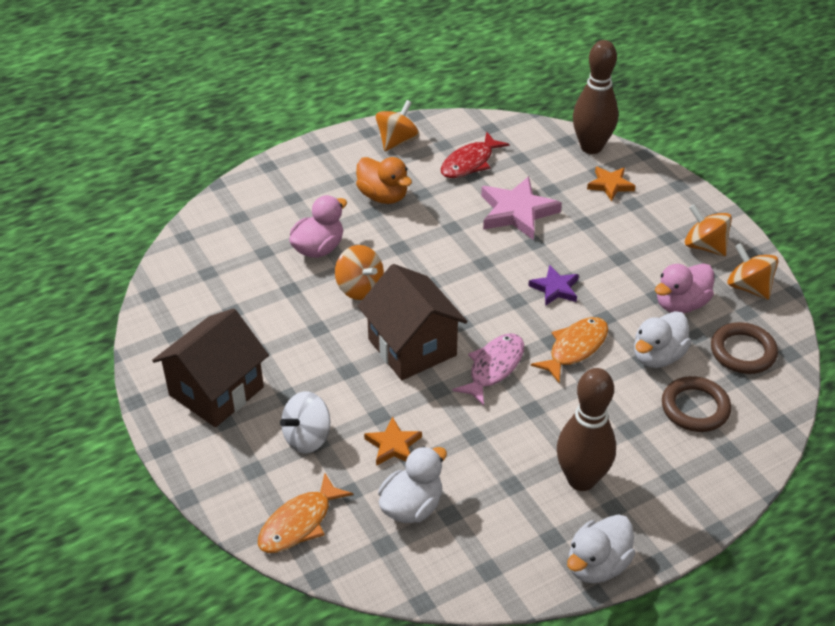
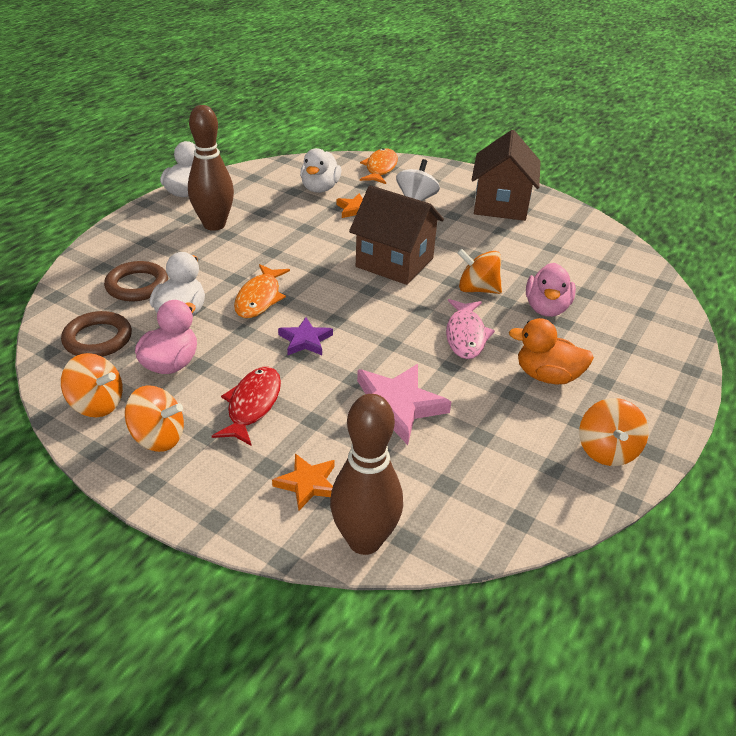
camera: 150 degrees right, 5 degrees down
red fish [441,132,510,178] -> red fish moved to [212,367,281,446]
pink fish [452,333,524,406] -> pink fish moved to [446,299,495,359]

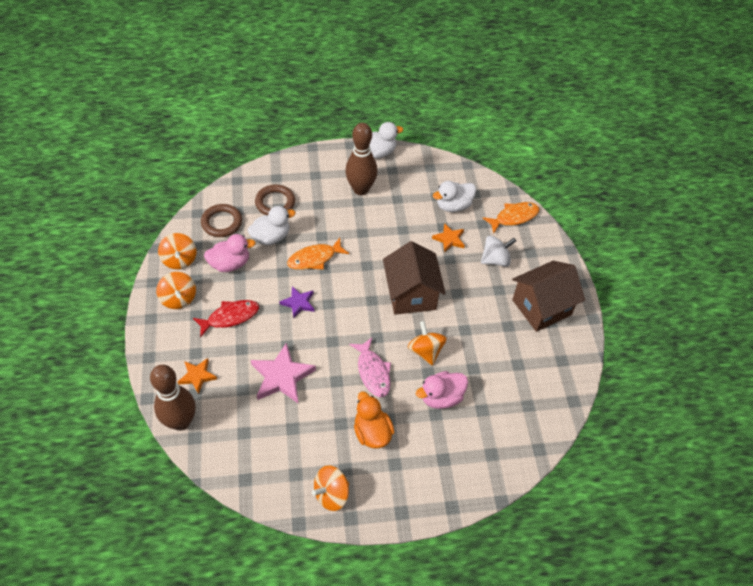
camera: 50 degrees right, 15 degrees up
pink fish [446,299,495,359] -> pink fish turned 75 degrees counterclockwise [349,338,391,397]

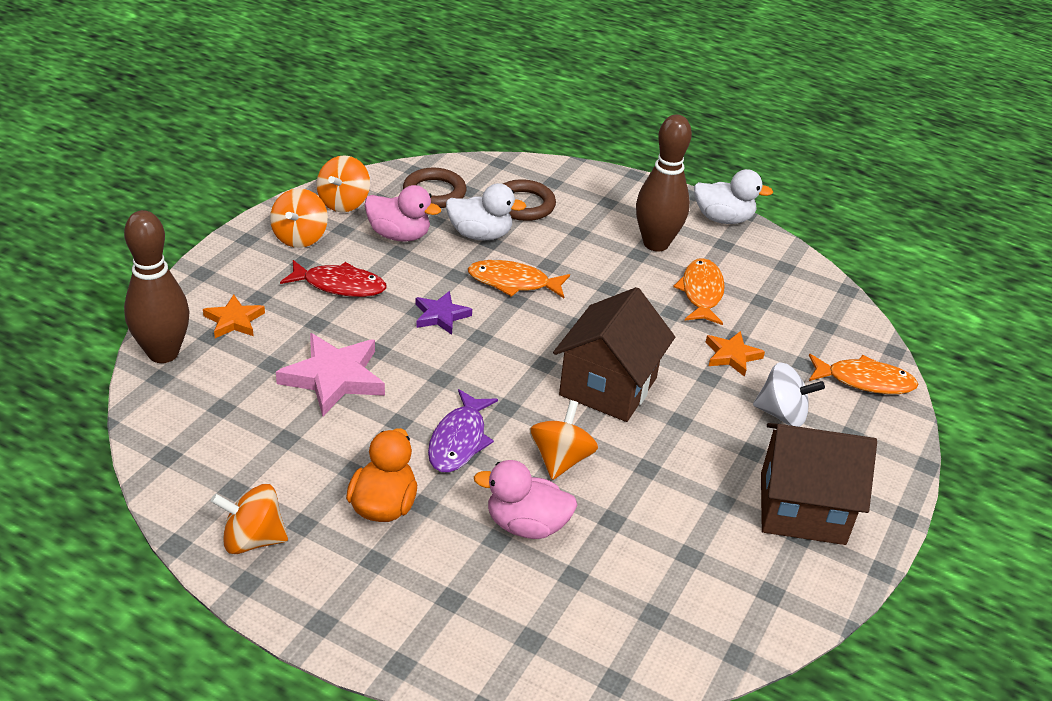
camera: 35 degrees right, 15 degrees down
pink fish [349,338,391,397] -> purple fish [428,389,498,472]
white duck [433,181,476,212] -> none
none -> orange fish [673,258,725,325]

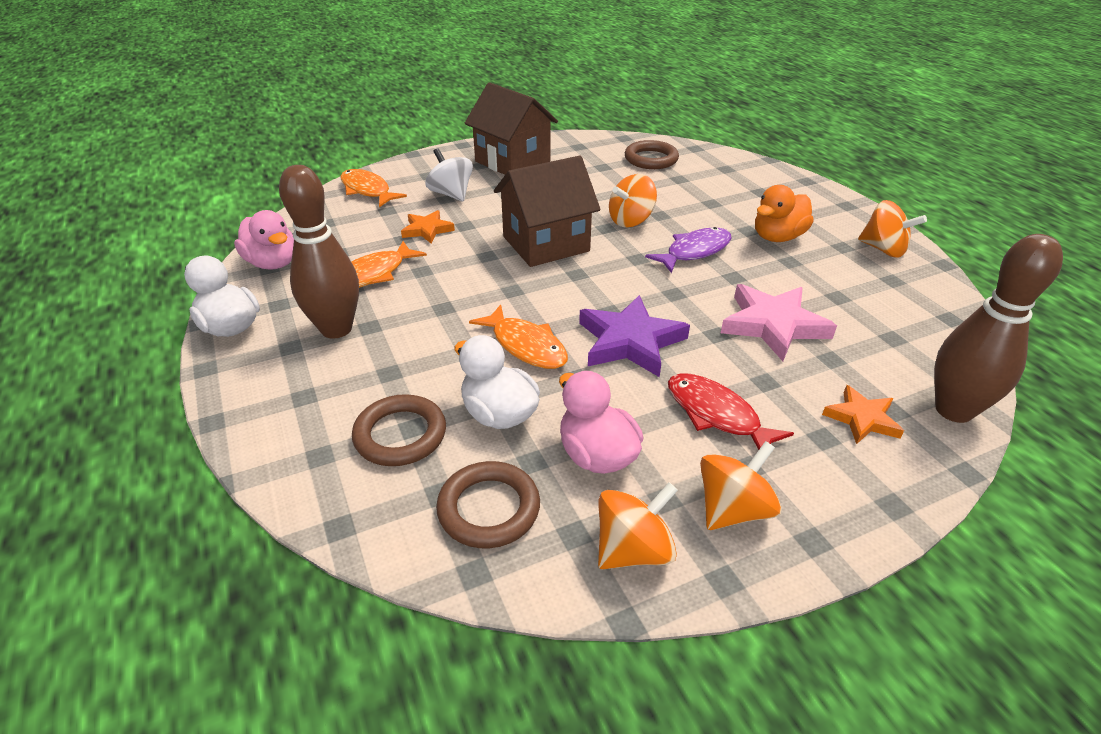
camera: 140 degrees left, 0 degrees up
purple star [416,291,472,335] -> purple star [579,295,690,377], size x1.71
pink duck [474,460,577,539] -> pink duck moved to [234,210,294,270]
none -> brown ring [625,140,679,169]

